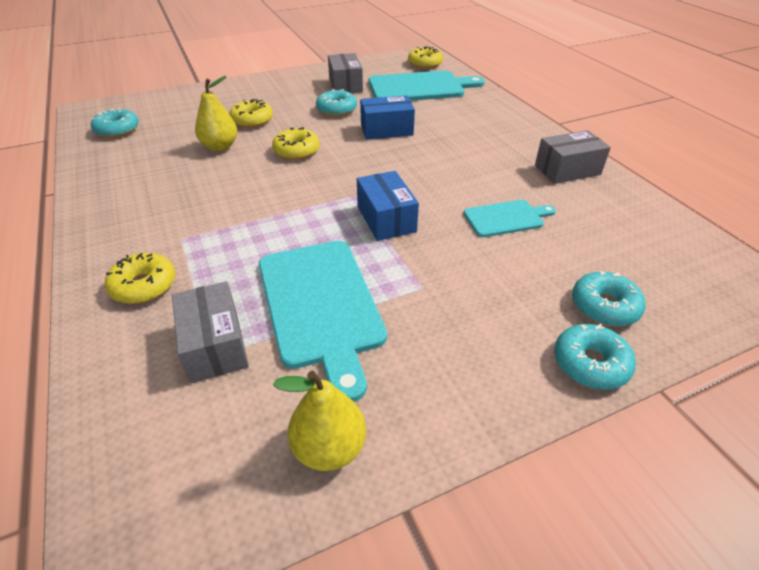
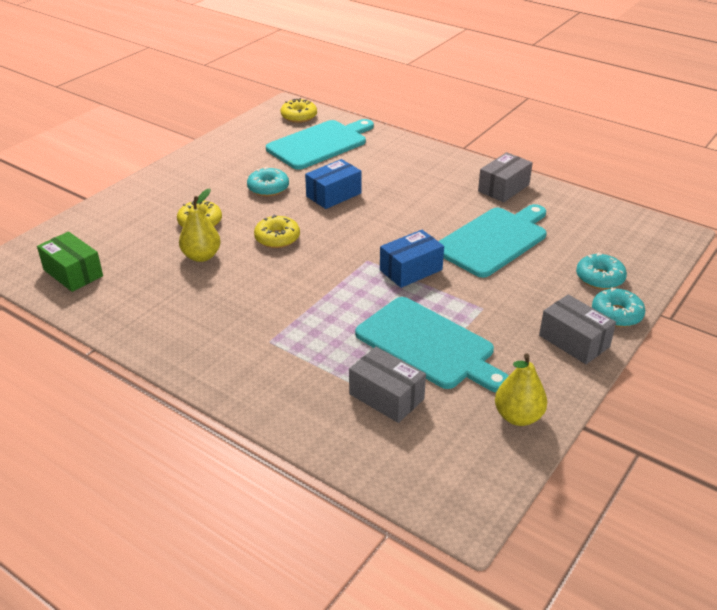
camera: 30 degrees left, 5 degrees down
turquoise donut [91,108,139,138] -> green box [37,231,103,292]
yellow donut [105,253,175,304] -> none
grey box [328,53,363,93] -> grey box moved to [539,294,616,364]
blue box [357,171,419,241] -> blue box turned 75 degrees counterclockwise [380,230,444,288]
turquoise cutting board [463,200,556,237] -> turquoise cutting board [438,204,547,278], size x1.84

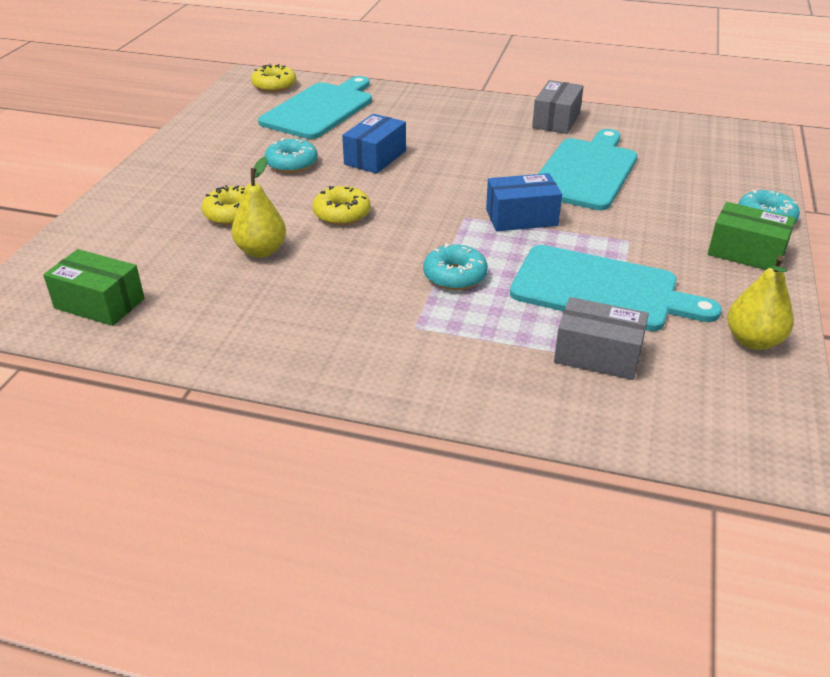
camera: 20 degrees left, 0 degrees up
blue box [380,230,444,288] -> blue box turned 45 degrees clockwise [486,173,562,231]
grey box [539,294,616,364] -> green box [708,202,796,270]
turquoise donut [576,252,627,289] -> turquoise donut moved to [423,243,488,290]

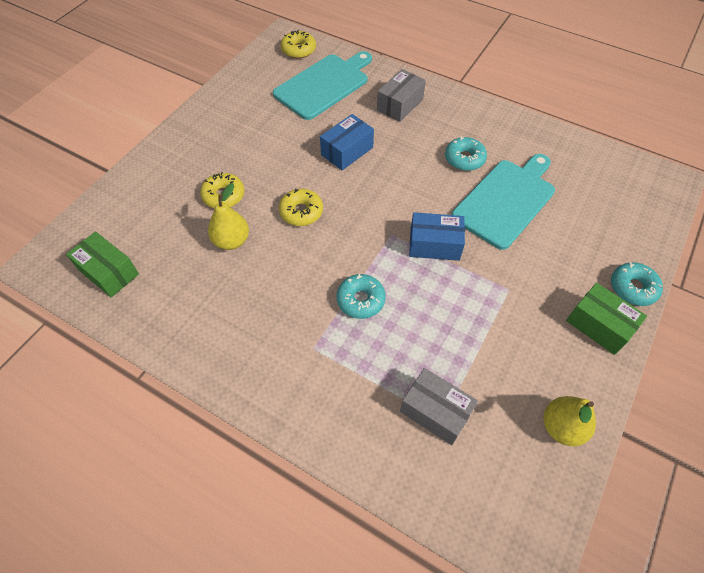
camera: 15 degrees right, 20 degrees up
turquoise donut [264,138,318,173] -> turquoise donut moved to [445,136,487,171]
turquoise cutting board [510,245,722,331] -> none
grey box [532,80,584,134] -> grey box moved to [377,69,426,122]

